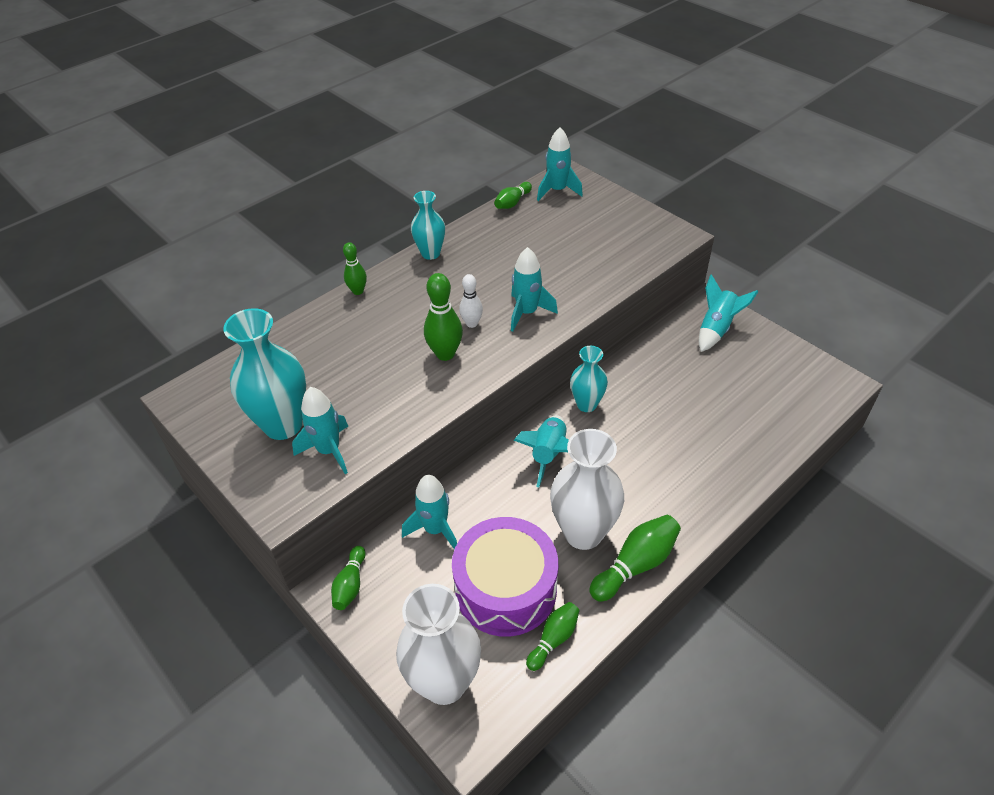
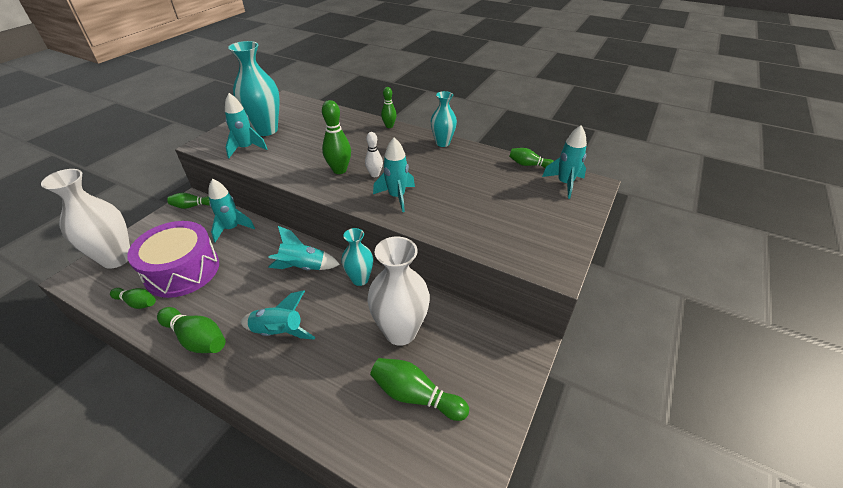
camera: 70 degrees right, 5 degrees down
white vase [550,429,624,550] -> white vase moved to [367,237,430,346]
turquoise rocket [699,274,758,352] -> turquoise rocket moved to [241,290,315,339]
none -> green bowling pin [370,358,469,421]

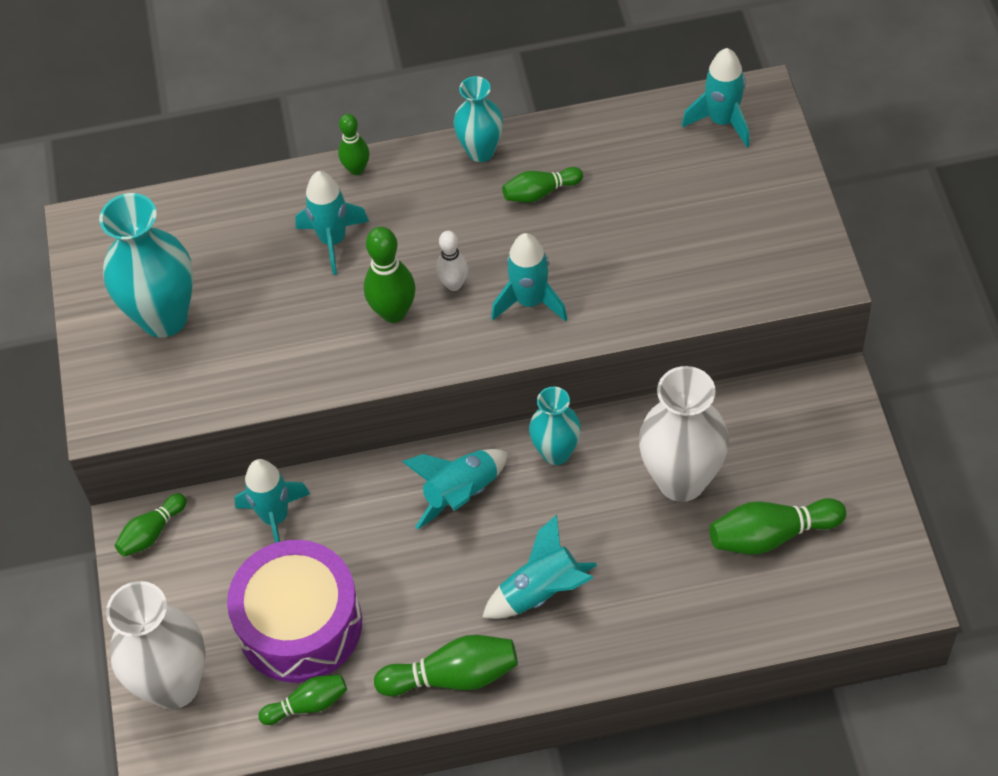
camera: 35 degrees left, 15 degrees up
turquoise rocket [225,93,268,158] -> turquoise rocket moved to [295,171,369,275]
green bowling pin [509,148,553,168] -> green bowling pin moved to [502,167,583,203]

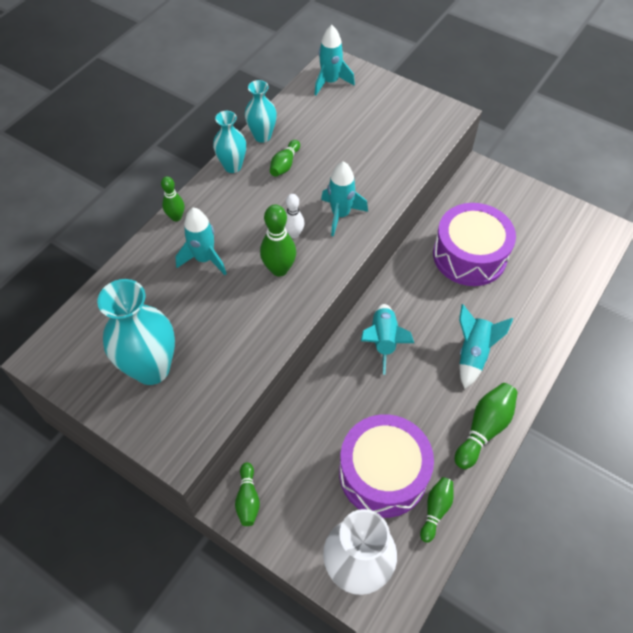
camera: 50 degrees left, 0 degrees up
turquoise rocket [234,459,310,543] -> none
turquoise vase [529,387,581,465] -> turquoise vase moved to [245,80,277,143]
white vase [639,366,729,502] -> purple drum [433,203,516,286]
green bowling pin [709,498,846,555] -> none

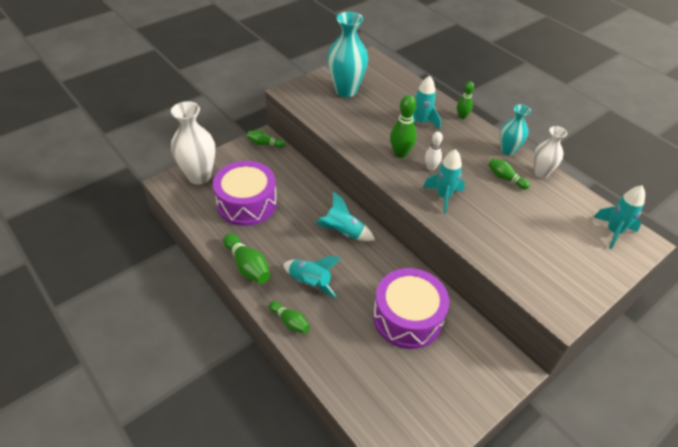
camera: 105 degrees right, 10 degrees down
turquoise vase [245,80,277,143] -> white vase [534,126,567,178]
green bowling pin [420,477,454,543] -> green bowling pin moved to [269,301,310,333]

